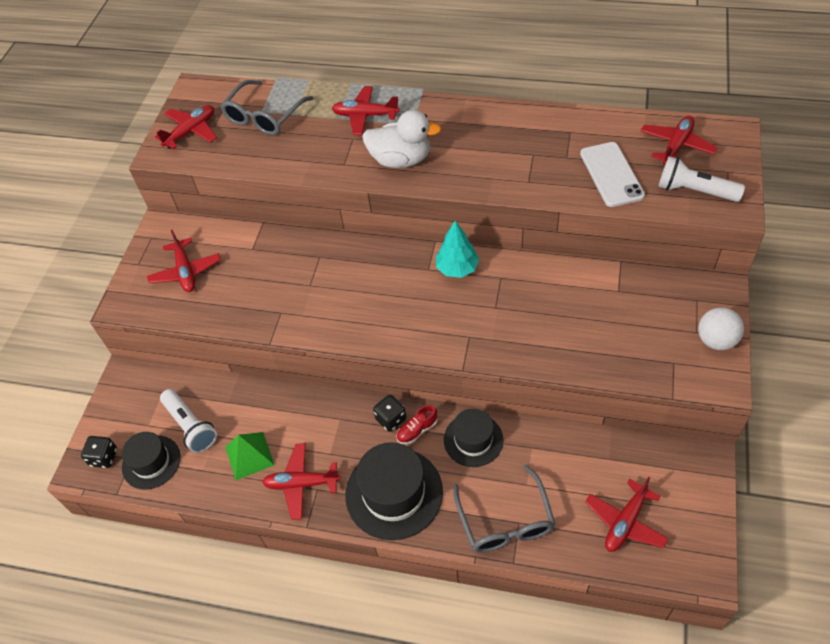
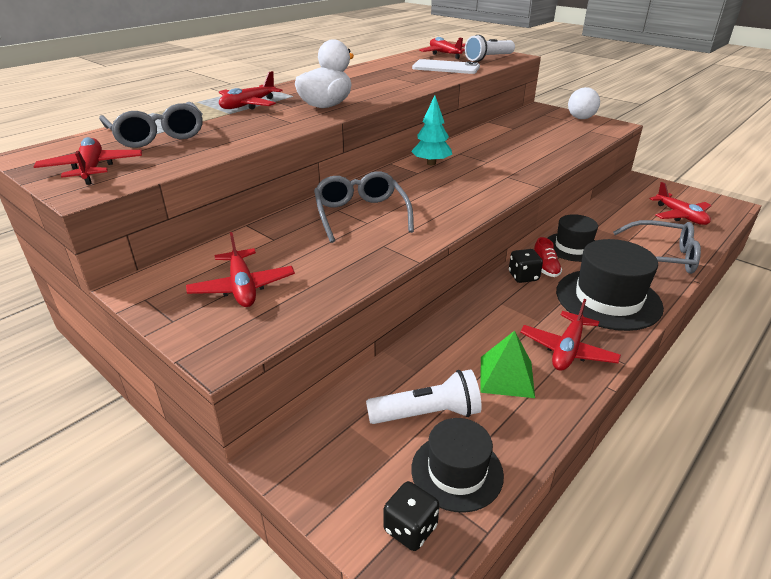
camera: 65 degrees left, 20 degrees down
red plane [147,230,221,292] -> red plane turned 60 degrees clockwise [186,232,295,307]
none -> grey glasses [314,171,414,243]

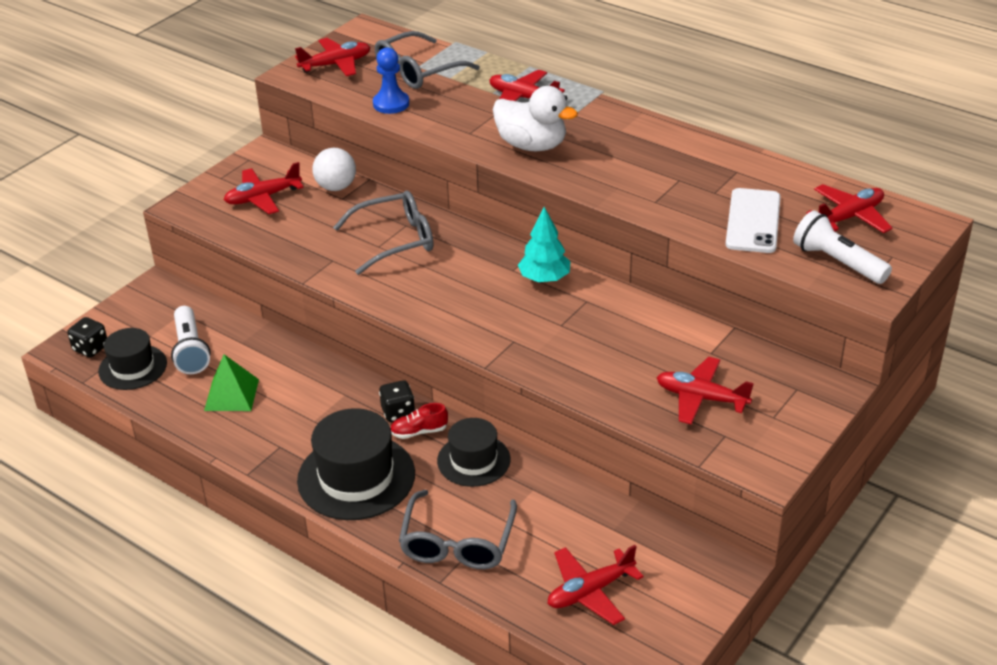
camera: 85 degrees right, 5 degrees up
red plane [520,299,621,371] -> red plane moved to [656,357,754,424]
white ball [568,87,600,119] -> white ball moved to [312,148,356,191]
none -> blue pawn [373,47,409,114]

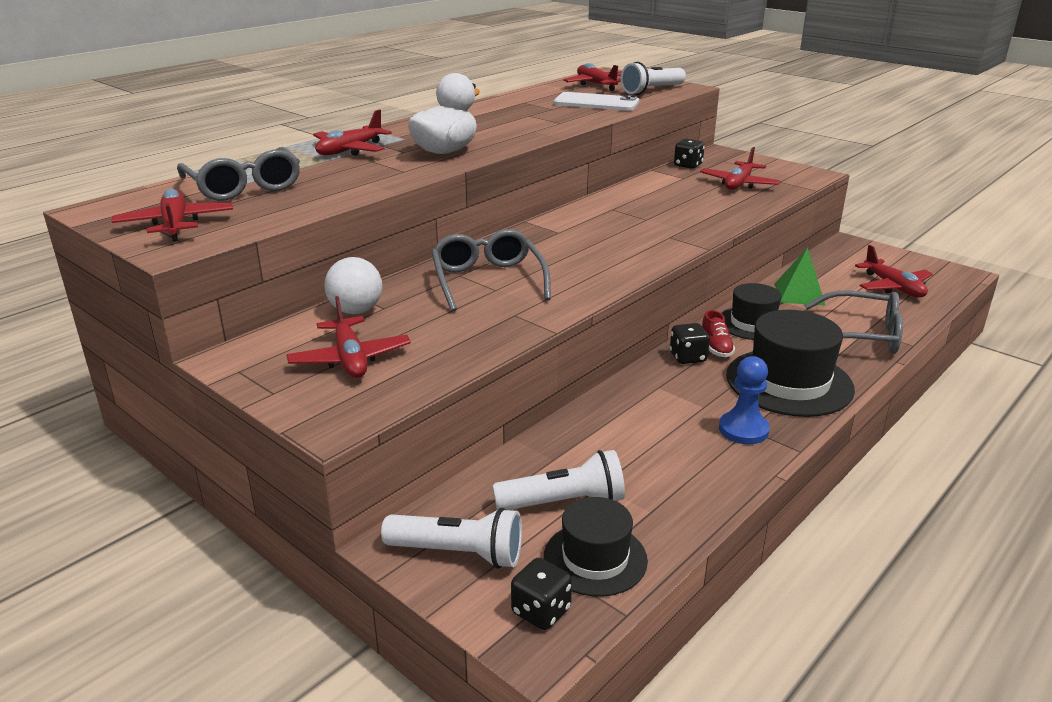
camera: 85 degrees left, 10 degrees down
green pyramid [204,354,259,411] -> green pyramid moved to [775,247,826,306]
blue pawn [373,47,409,114] -> blue pawn moved to [719,356,770,444]
turquoise tree [518,207,571,283] -> none
none -> white flashlight [381,508,522,569]
none -> black dice [674,139,705,169]

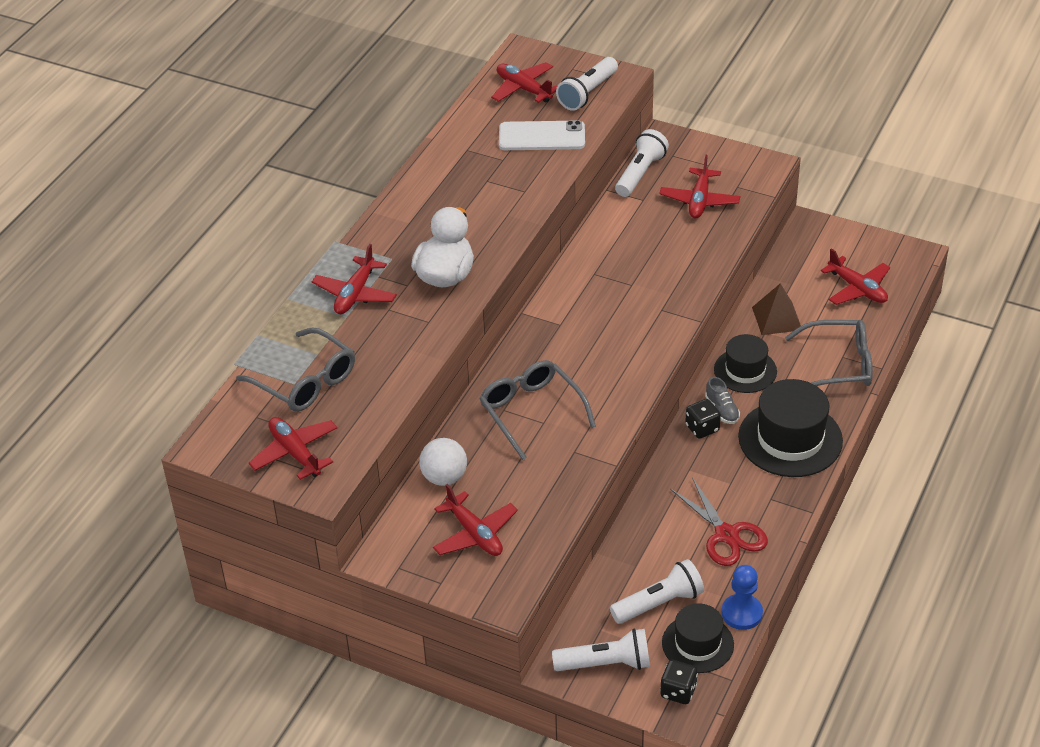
camera: 15 degrees left, 15 degrees up
black dice [674,139,705,169] -> white flashlight [615,129,669,197]
red shoe [702,310,735,357] -> grey shoe [705,377,740,424]
blue pawn [719,356,770,444] -> blue pawn moved to [722,565,763,630]
green pyramid [775,247,826,306] -> brown pyramid [752,283,801,335]
none -> red scissors [670,477,768,566]

